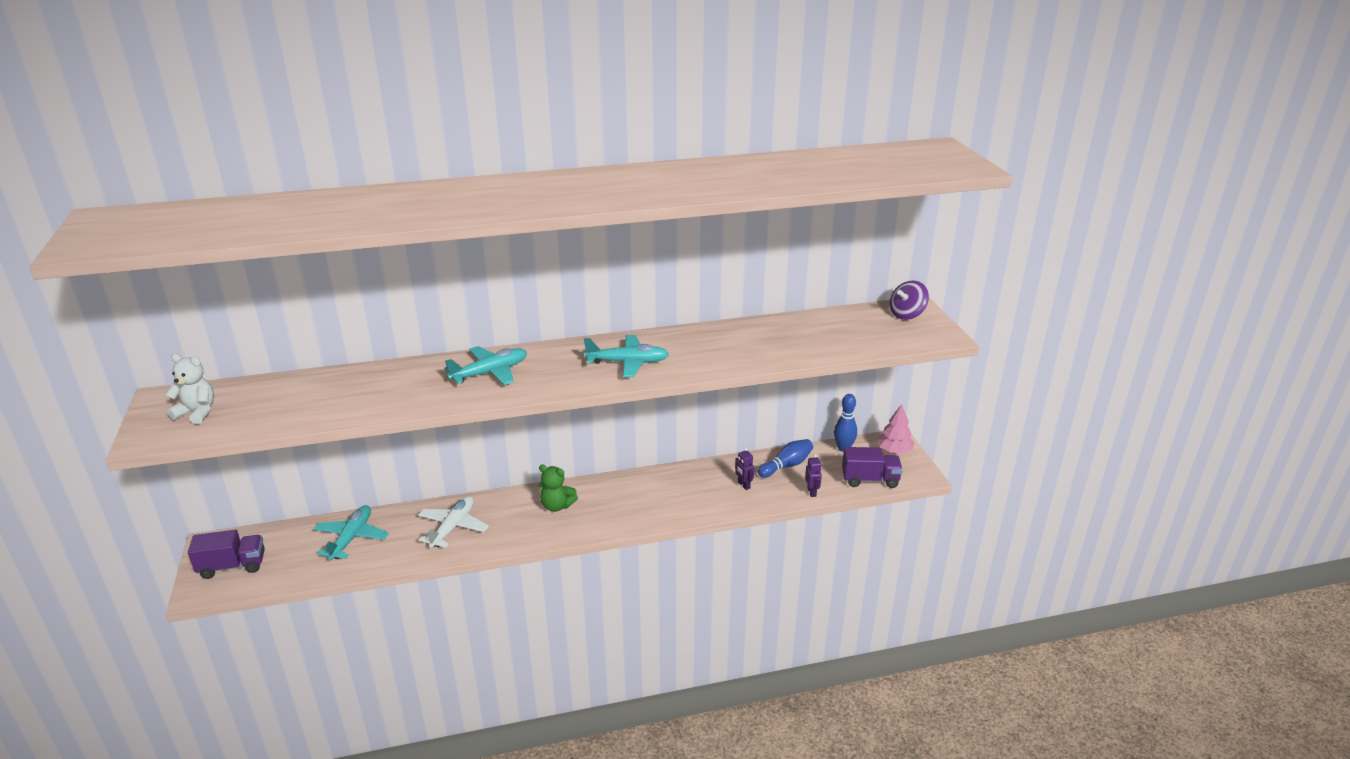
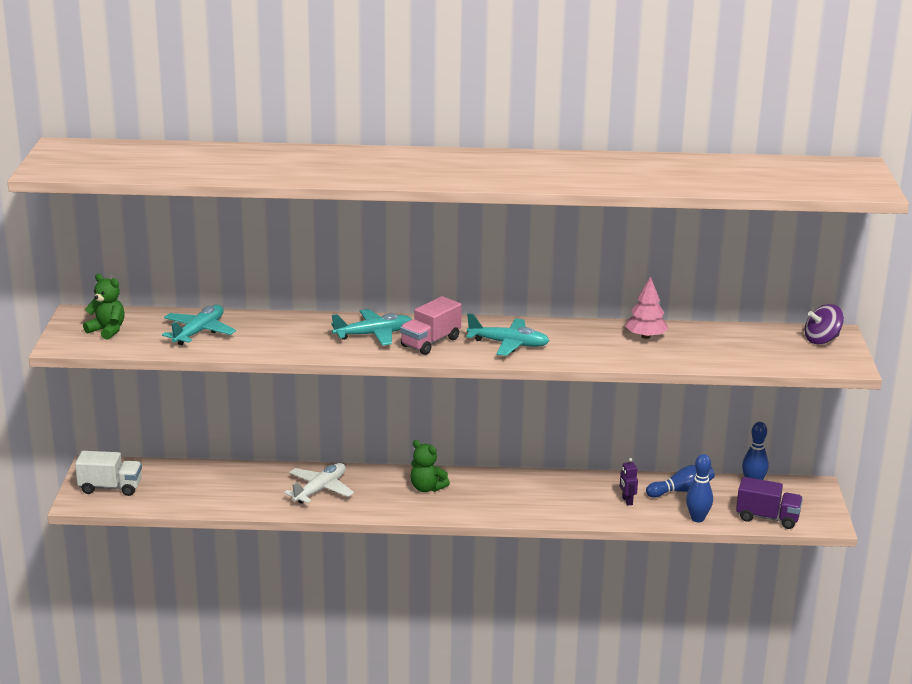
camera: 15 degrees right, 5 degrees down
white teddy bear [166,354,214,424] -> green teddy bear [83,274,125,340]
purple truck [188,530,265,579] -> white truck [75,451,142,496]
turquoise plane [314,505,389,560] -> turquoise plane moved to [162,305,236,345]
purple robot [805,454,822,497] -> blue bowling pin [686,454,713,522]
pink tree [877,404,914,454] -> pink tree moved to [625,276,668,339]
none -> pink truck [400,296,462,355]

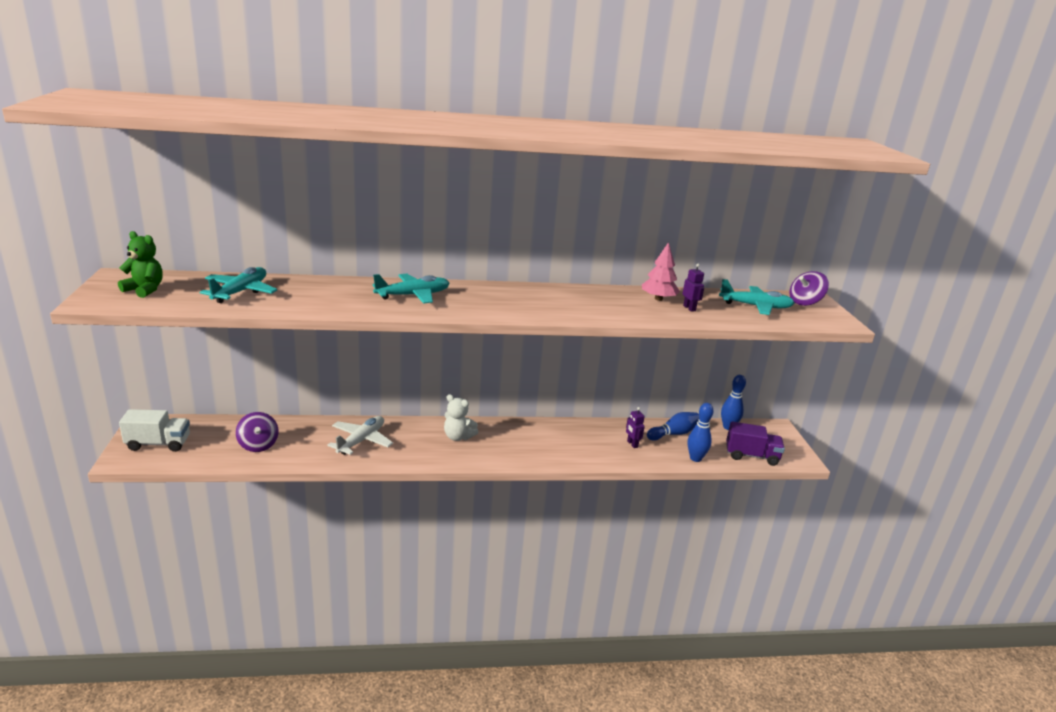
camera: 10 degrees left, 0 degrees up
pink truck [400,296,462,355] -> none
green teddy bear [410,440,450,492] -> white teddy bear [444,394,478,441]
turquoise plane [466,313,550,356] -> turquoise plane moved to [719,279,795,315]
none -> purple spinning top [236,412,278,452]
none -> purple robot [682,264,704,312]

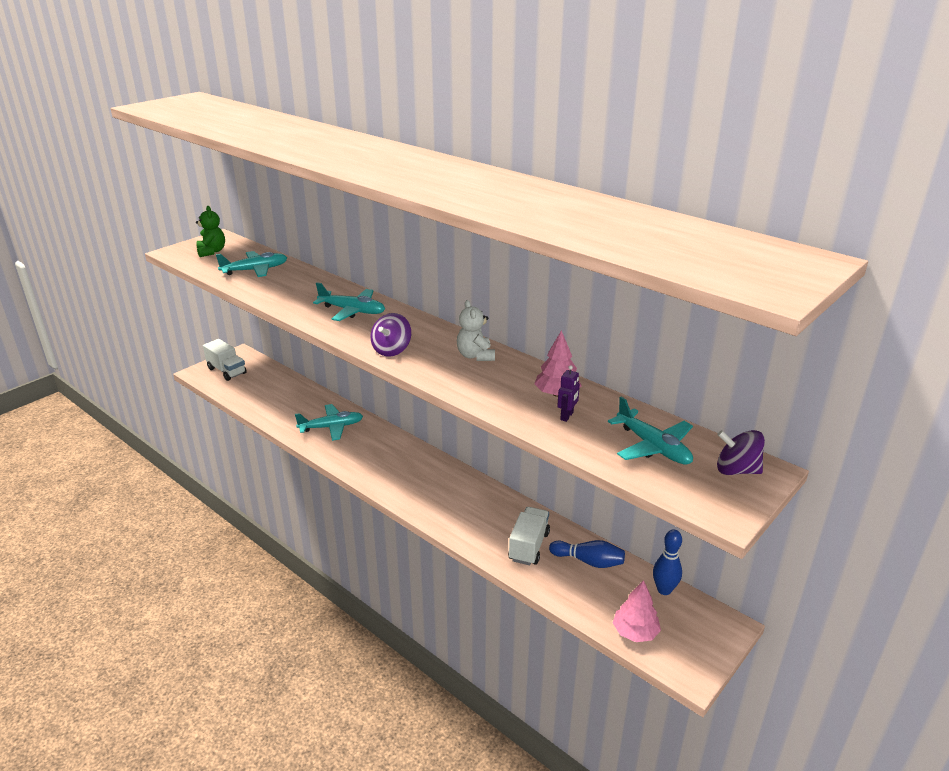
camera: 50 degrees right, 5 degrees up
purple spinning top [236,412,278,452] -> purple spinning top moved to [371,313,411,357]
white plane [327,416,393,455] -> turquoise plane [295,404,363,441]
white teddy bear [444,394,478,441] -> white teddy bear moved to [457,300,495,361]
purple robot [626,407,645,448] -> white truck [508,507,550,565]
blue bowling pin [688,403,714,462] -> none
purple truck [726,422,785,466] -> pink tree [613,580,661,642]

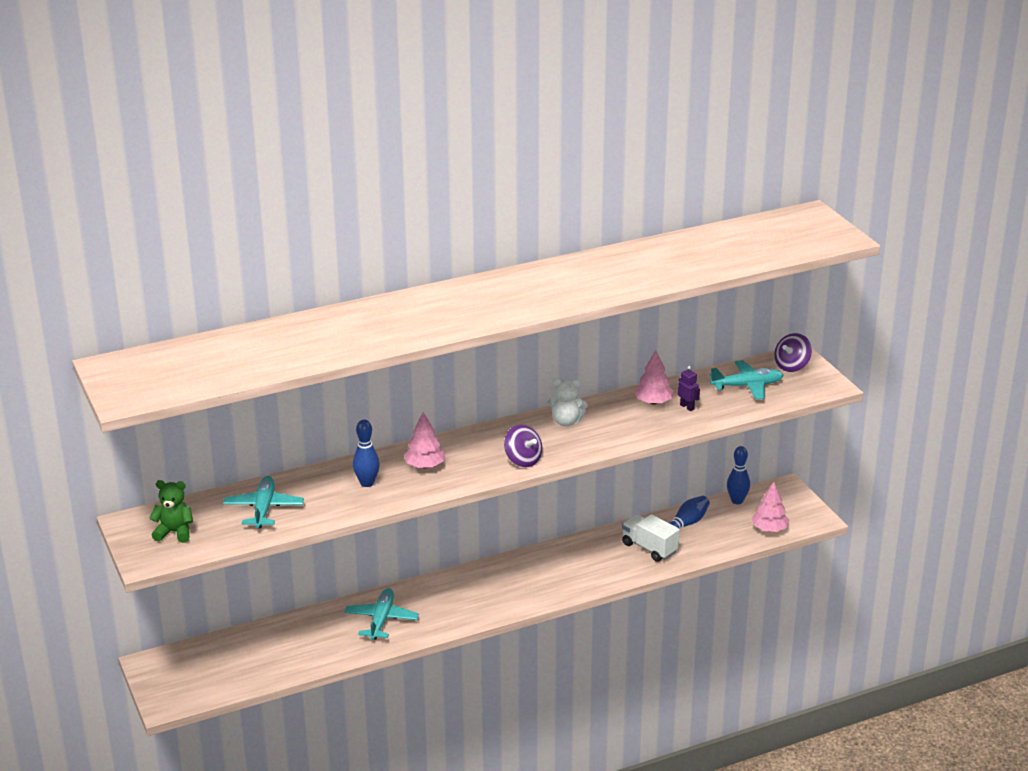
camera: 65 degrees left, 0 degrees up
white truck [203,339,247,381] -> none
turquoise plane [313,282,385,321] -> pink tree [404,412,446,468]
none -> blue bowling pin [353,420,380,487]

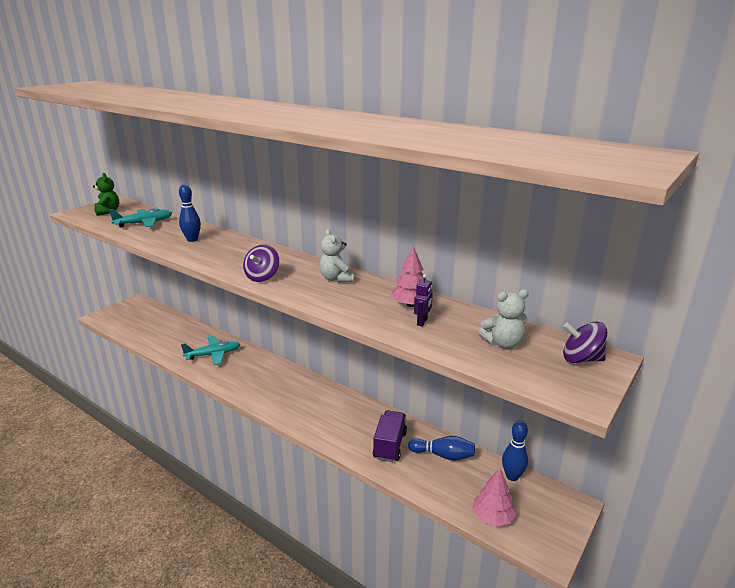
camera: 60 degrees right, 5 degrees down
pink tree [404,412,446,468] -> none
white truck [622,514,680,562] -> purple truck [373,410,407,462]
turquoise plane [709,360,783,399] -> white teddy bear [479,289,529,349]

